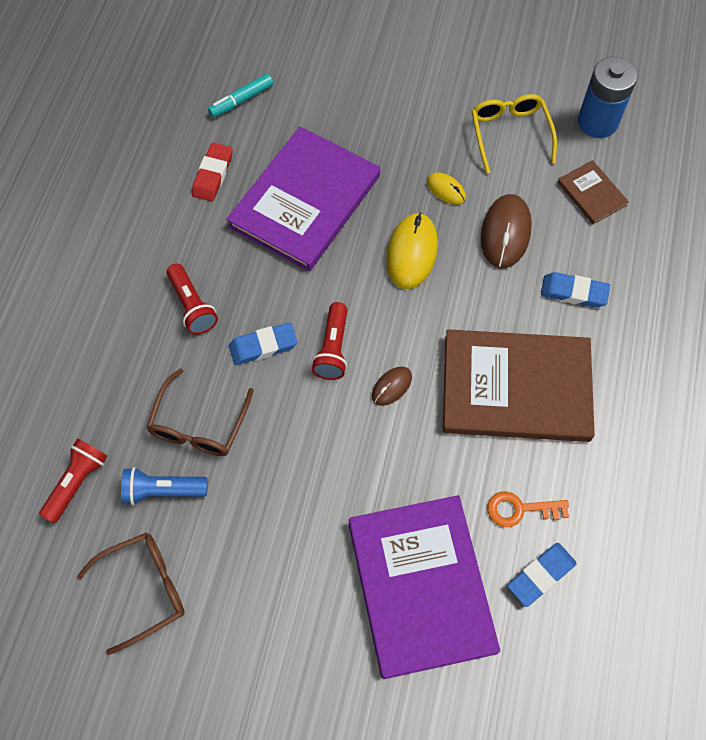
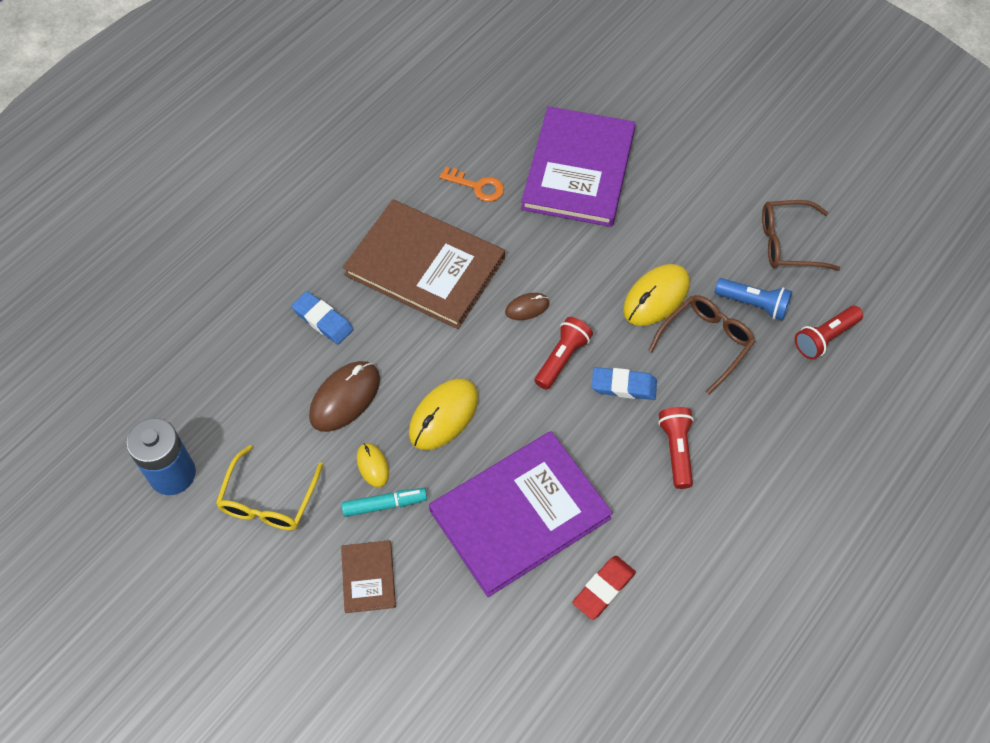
camera: 155 degrees left, 5 degrees down
turquoise marker [208,74,273,118] -> turquoise marker moved to [341,488,427,517]
blue eraser [507,543,577,607] -> none
brown book [557,160,629,224] -> brown book moved to [341,540,396,613]
none -> yellow mouse [623,264,690,326]

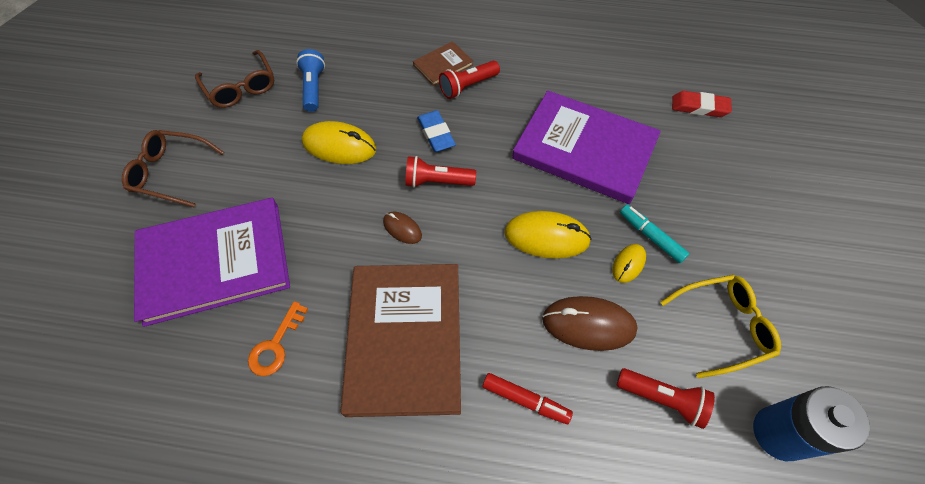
camera: 120 degrees left, 0 degrees up
blue eraser [291,291,353,344] -> red marker [482,373,573,424]
brown book [341,540,396,613] -> brown book moved to [413,41,473,86]
orange key [439,167,504,202] -> orange key turned 150 degrees counterclockwise [248,301,308,376]
red eraser [572,556,636,620] -> red eraser moved to [672,91,732,117]
brown glasses [648,295,755,394] -> brown glasses moved to [122,130,224,207]
red flashlight [795,306,863,359] -> red flashlight moved to [616,368,715,429]

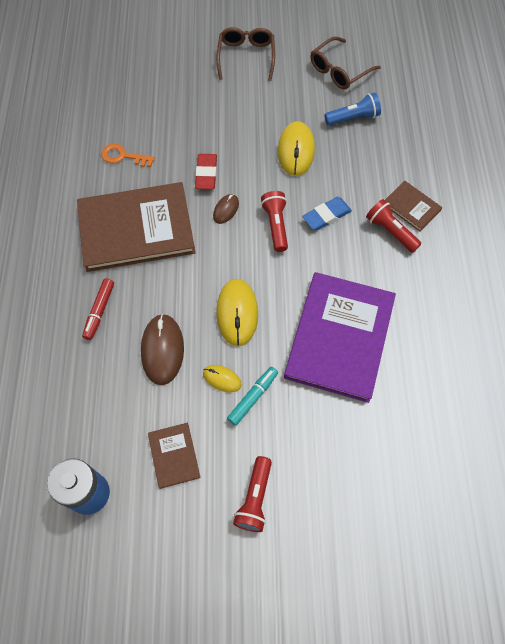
camera: 80 degrees right, 5 degrees up
purple book [134,198,290,327] -> none
red flashlight [616,368,715,429] -> red flashlight moved to [233,456,272,532]
yellow glasses [661,275,781,378] -> brown book [148,423,201,489]
red eraser [672,91,732,117] -> red eraser moved to [195,154,217,189]

